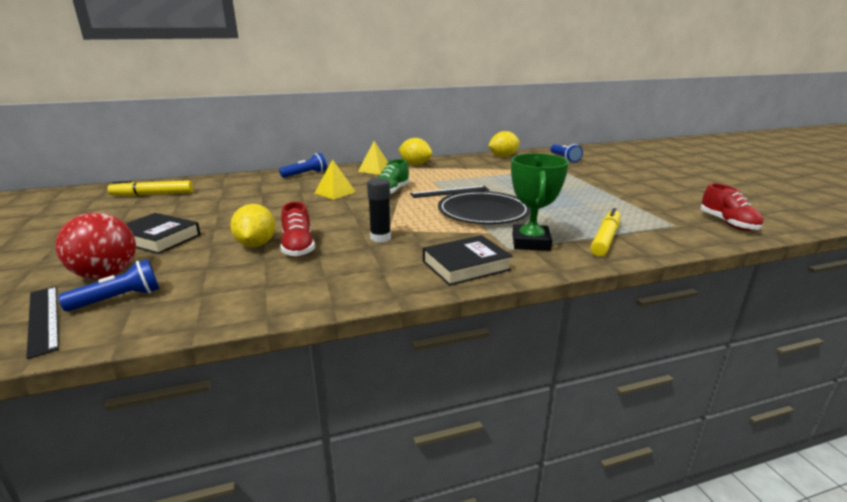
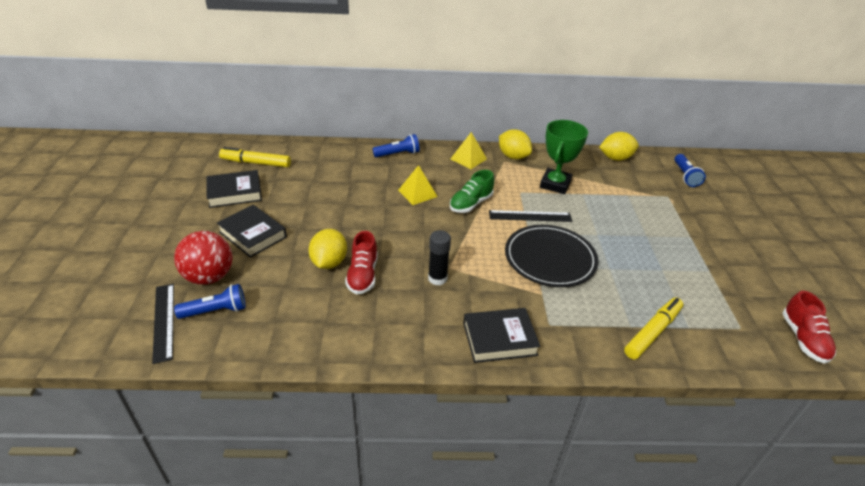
camera: 15 degrees right, 15 degrees up
green trophy [511,153,569,251] -> green trophy moved to [540,120,588,194]
none -> black book [206,170,262,208]

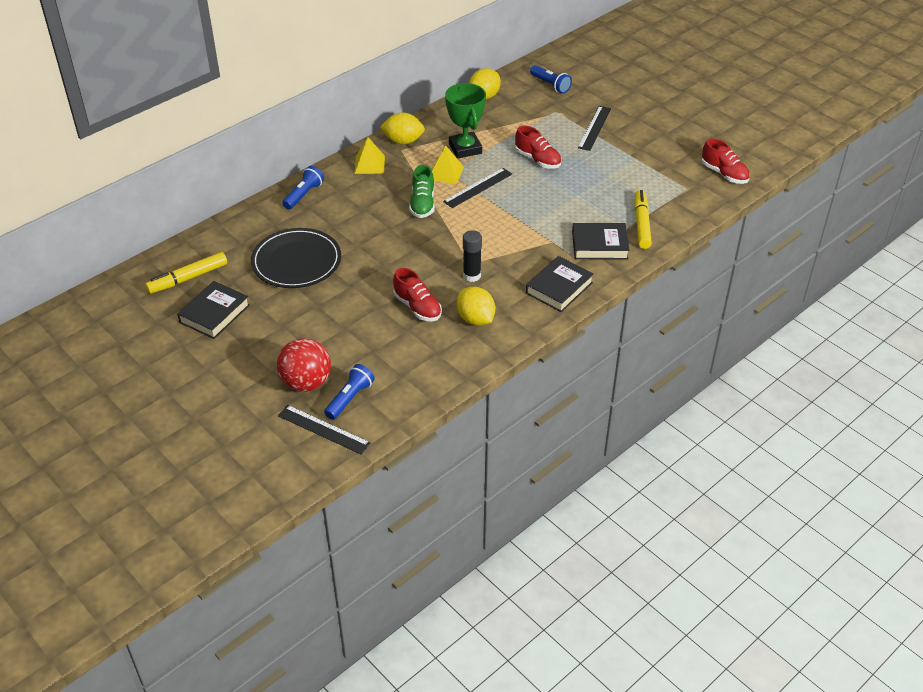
camera: 40 degrees left, 5 degrees up
black book [217,205,287,258] -> black book moved to [572,223,630,260]
yellow lemon [309,229,347,269] -> yellow lemon moved to [457,287,495,326]
yellow pyramid [398,165,438,205] -> yellow pyramid moved to [432,145,464,184]
black plate [505,225,598,287] -> black plate moved to [251,228,341,288]
none -> red shoe [515,125,561,169]
none -> black ruler [578,106,611,151]

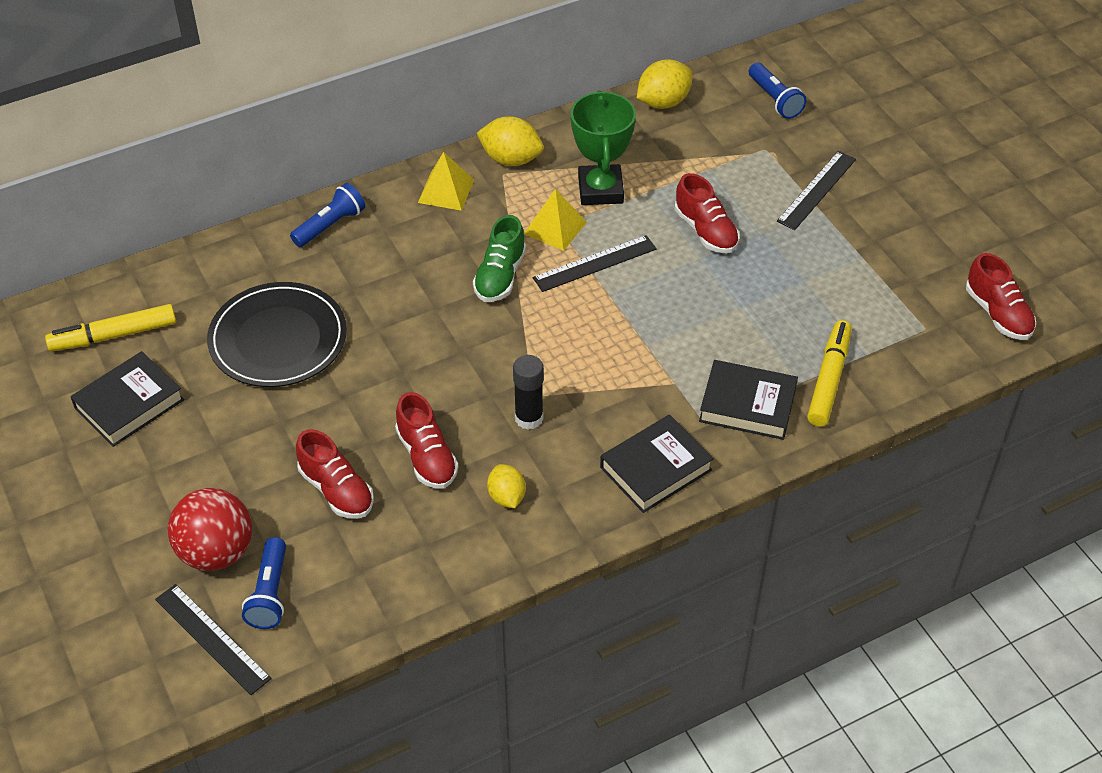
camera: 15 degrees right, 5 degrees up
blue flashlight [324,364,375,420] -> blue flashlight turned 135 degrees clockwise [242,537,286,629]
yellow lemon [457,287,495,326] -> yellow lemon [487,464,526,508], size x0.65
none -> red shoe [296,429,374,519]

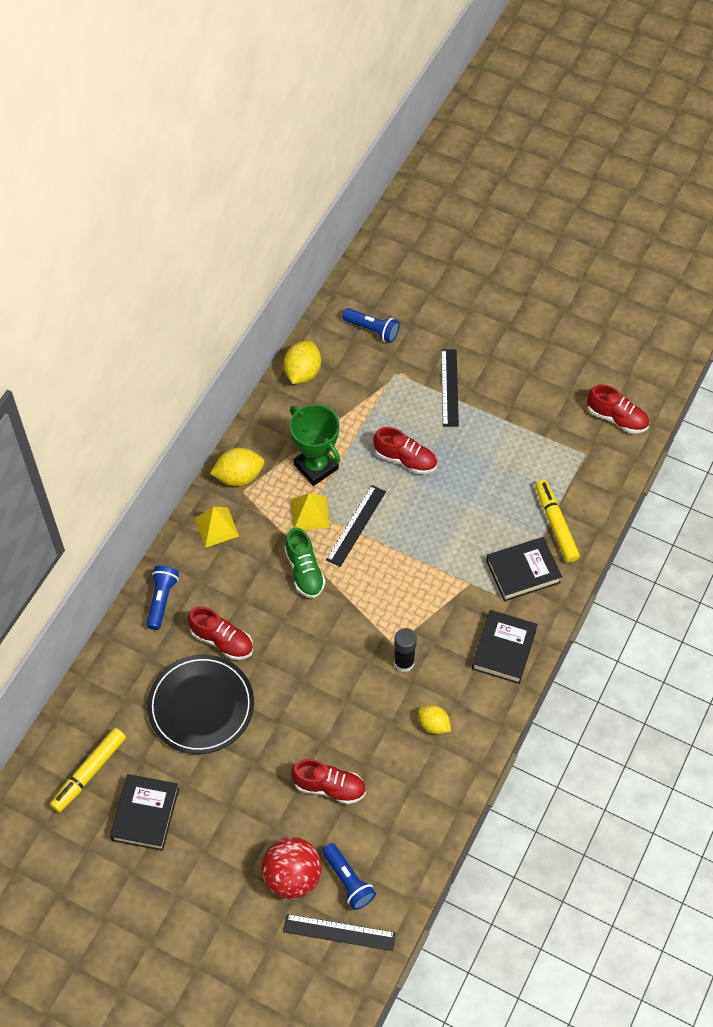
camera: 35 degrees left, 10 degrees up
red shoe [395,392,459,489] -> red shoe moved to [188,607,253,660]

